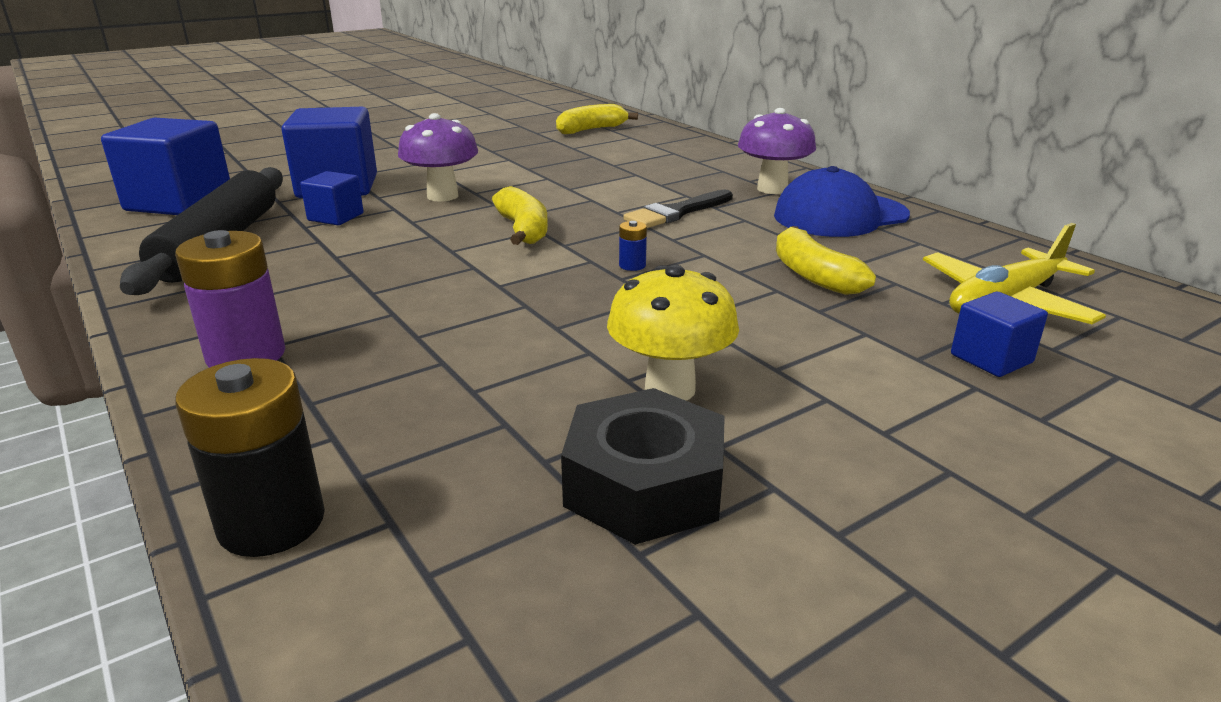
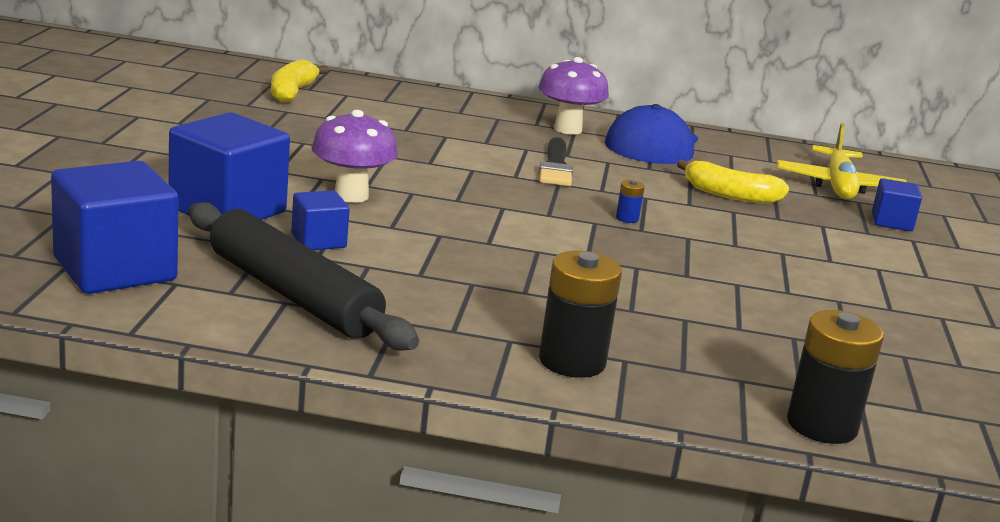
camera: 50 degrees left, 5 degrees down
purple battery [175,230,285,368] -> black battery [539,251,622,378]
yellow banana [492,186,548,245] -> none
black nut [561,388,725,545] -> none
yellow mushroom [607,264,739,401] -> none

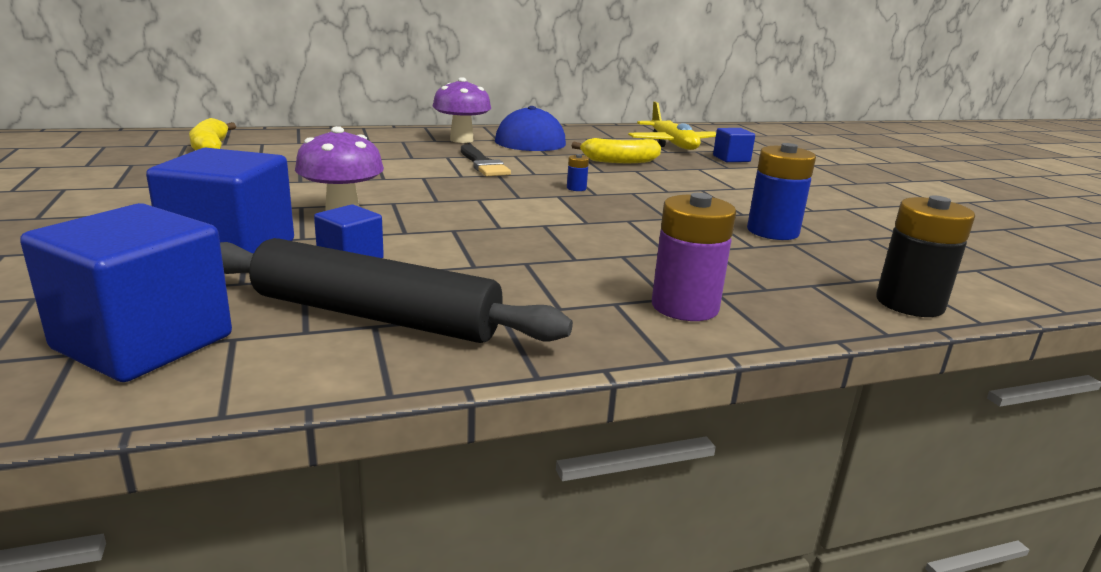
camera: 25 degrees left, 0 degrees up
black battery [539,251,622,378] -> purple battery [652,193,736,321]
none -> blue battery [747,143,816,240]

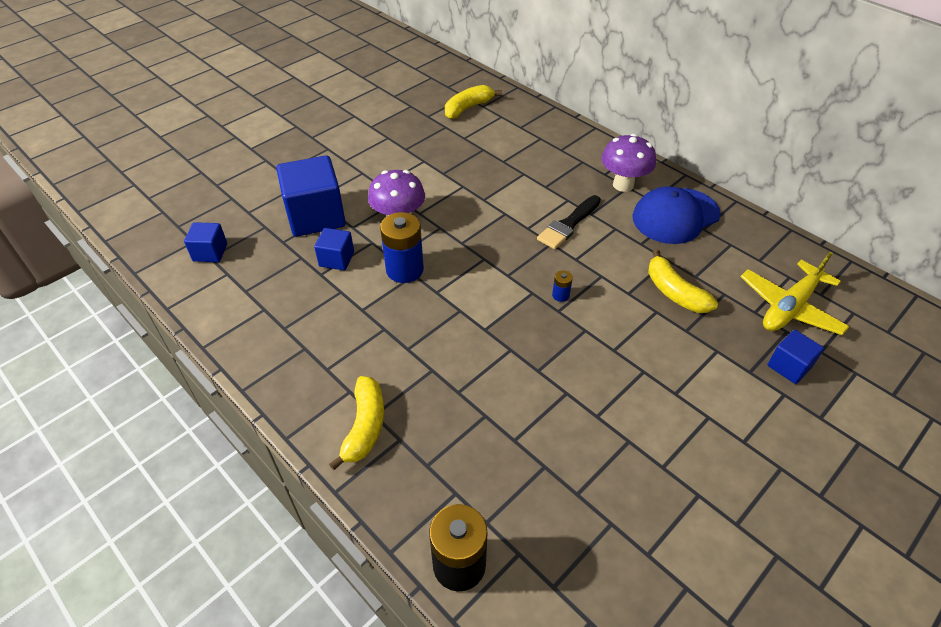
camera: 65 degrees right, 25 degrees up
blue cube [20,203,232,382] -> blue cube [184,222,227,262], size x0.51
black rolling pin [220,238,573,343] -> none
purple battery [652,193,736,321] -> yellow banana [329,376,384,470]
blue battery [747,143,816,240] -> blue battery moved to [380,212,424,283]

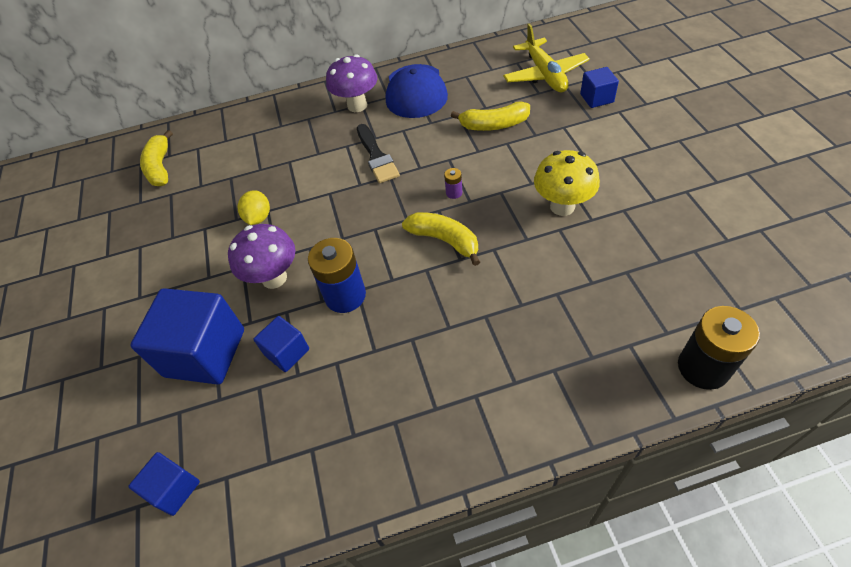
camera: 55 degrees left, 5 degrees up
yellow banana [329,376,384,470] -> yellow banana moved to [402,212,480,266]
blue battery [552,270,573,302] -> purple battery [444,168,462,199]
none -> yellow lemon [238,190,270,225]
none -> yellow mushroom [534,150,600,216]

